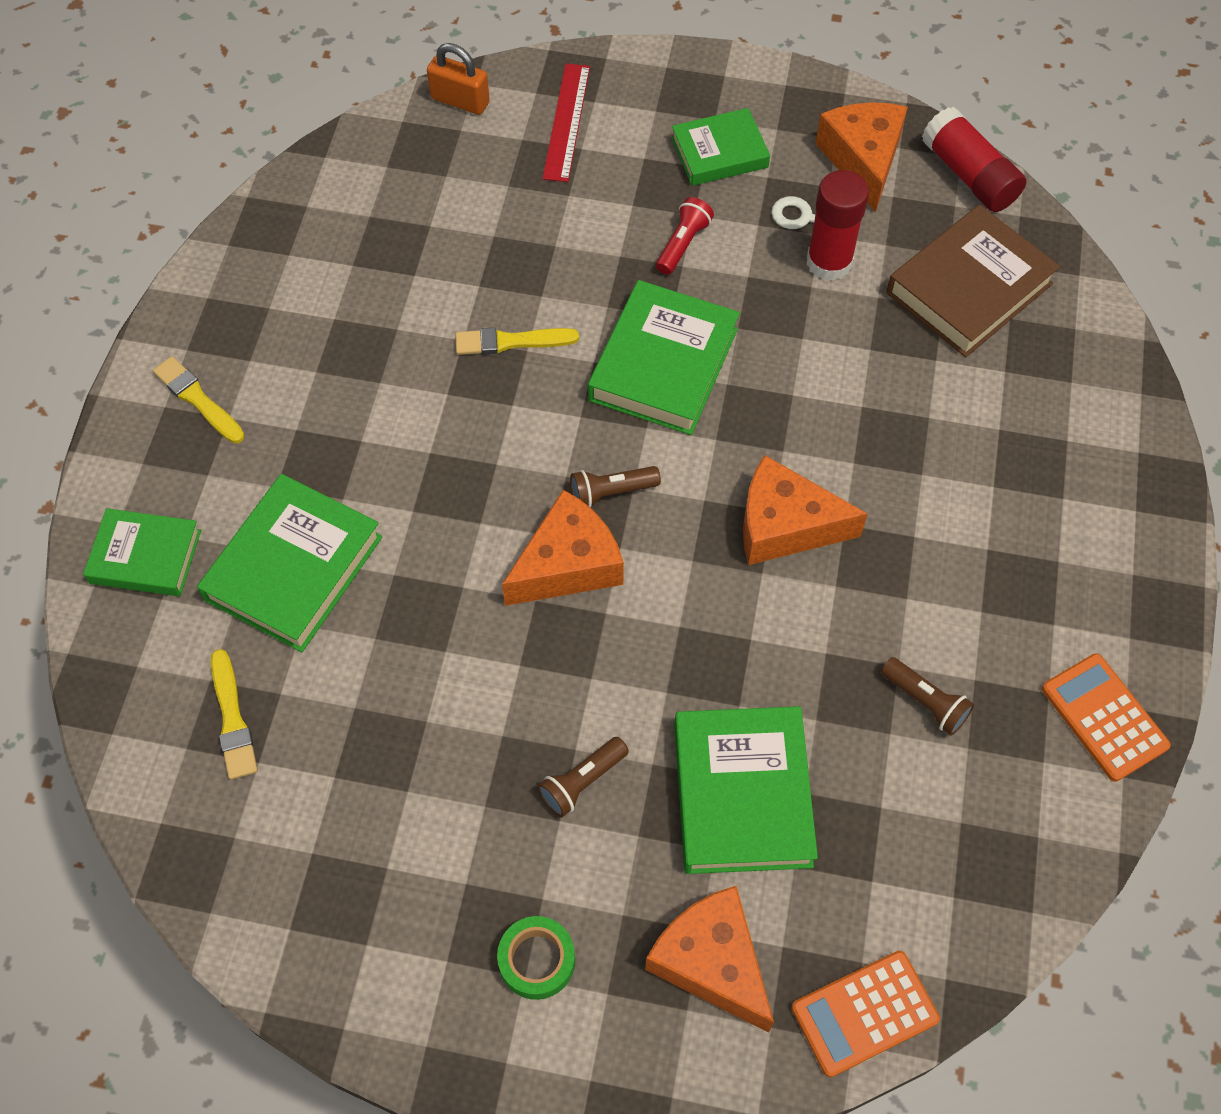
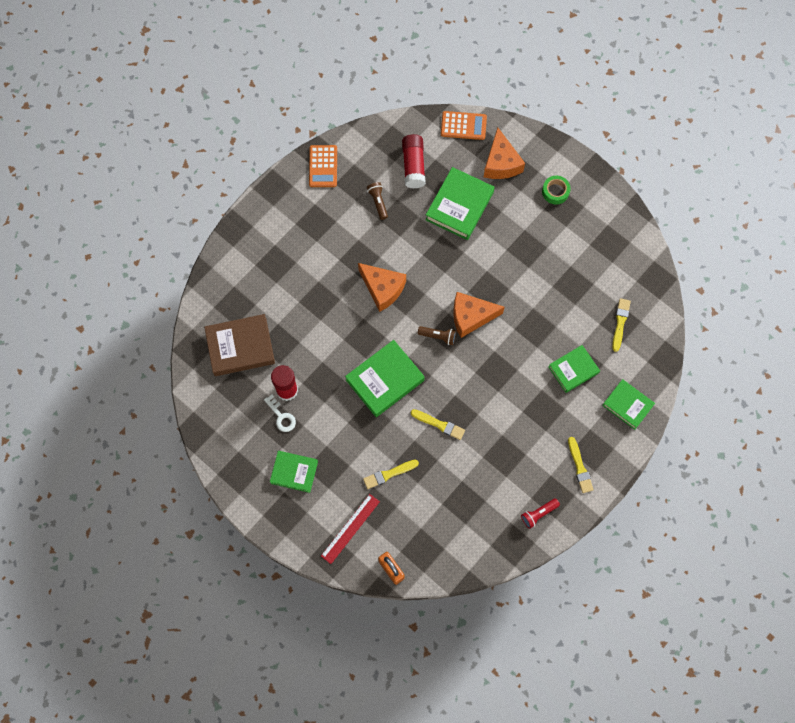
camera: 150 degrees left, 10 degrees up
green book [197,474,382,652] -> green book [549,345,600,393], size x0.65
brown flashlight [537,737,629,817] -> none
red flashlight [656,197,714,275] -> red flashlight moved to [521,498,560,529]
orange cheese [816,102,908,212] -> none
red glue stick [922,107,1027,212] -> red glue stick moved to [402,134,426,189]
none -> yellow brush [363,460,419,489]

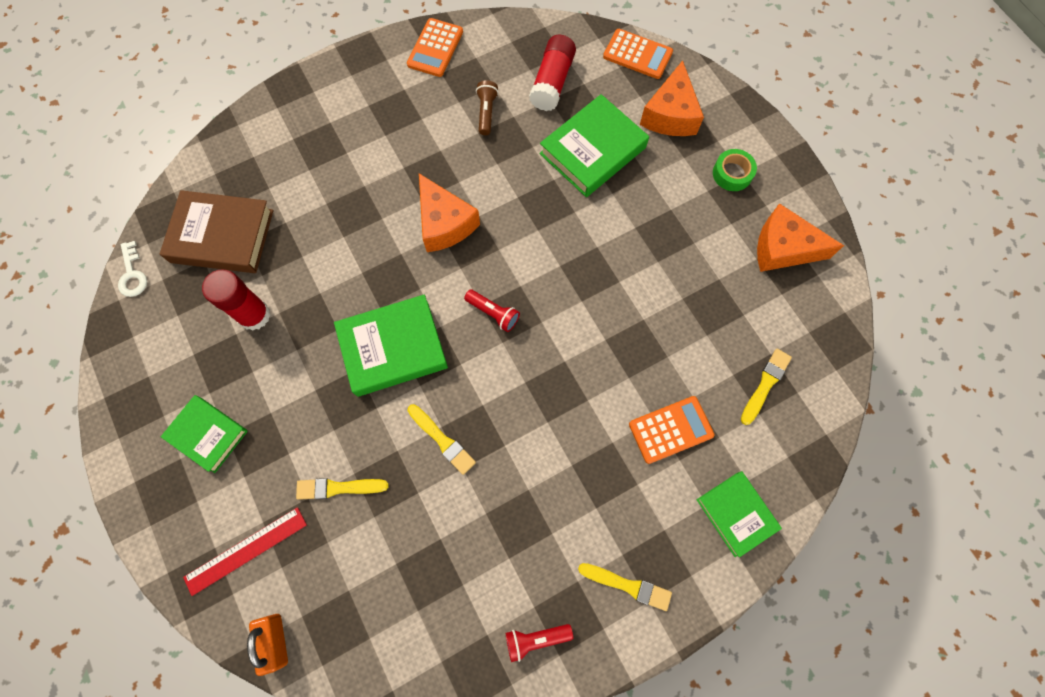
camera: 20 degrees right, 0 degrees up
white key [264,395,296,432] -> white key moved to [118,241,147,297]
brown flashlight [418,326,456,345] -> red flashlight [464,290,520,332]
orange cheese [453,292,505,338] -> orange cheese moved to [757,203,844,272]
green book [549,345,600,393] -> orange calculator [629,396,715,464]
yellow brush [568,437,594,493] -> yellow brush turned 75 degrees counterclockwise [578,563,672,611]

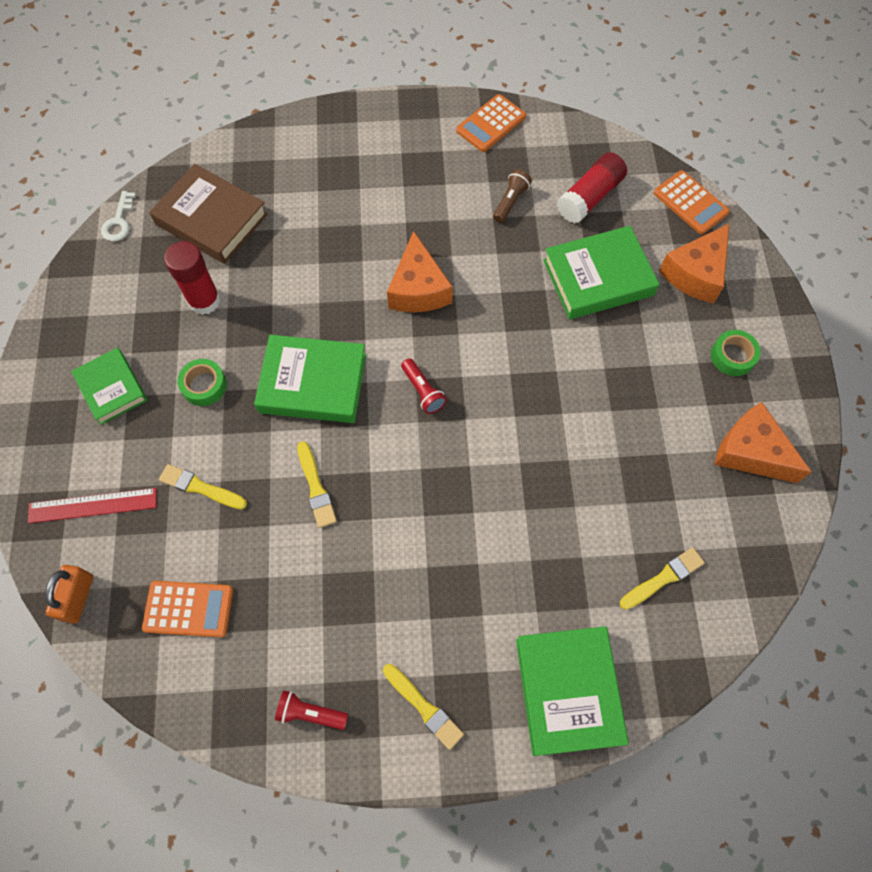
camera: 25 degrees right, 5 degrees down
orange calculator [629,396,715,464] -> orange calculator moved to [142,581,233,637]
green book [696,471,782,557] -> green book [516,626,629,756], size x1.55
none -> green tape [177,359,227,406]

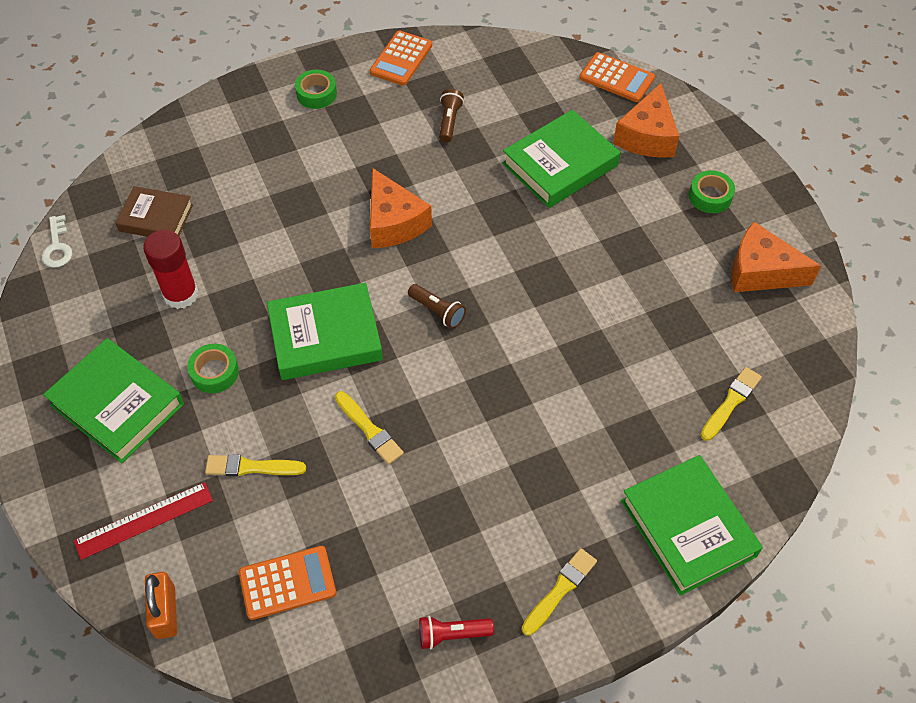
camera: 20 degrees left, 10 degrees down
green book [71,348,147,425] -> green book [43,338,184,463], size x1.55
brown book [149,164,268,264] -> brown book [116,186,193,237], size x0.65
yellow brush [383,664,464,750] -> yellow brush turned 75 degrees counterclockwise [522,548,597,636]
red flashlight [401,358,447,414] -> brown flashlight [408,284,466,329]
red glue stick [557,153,627,224] -> none
none -> green tape [295,70,337,109]

